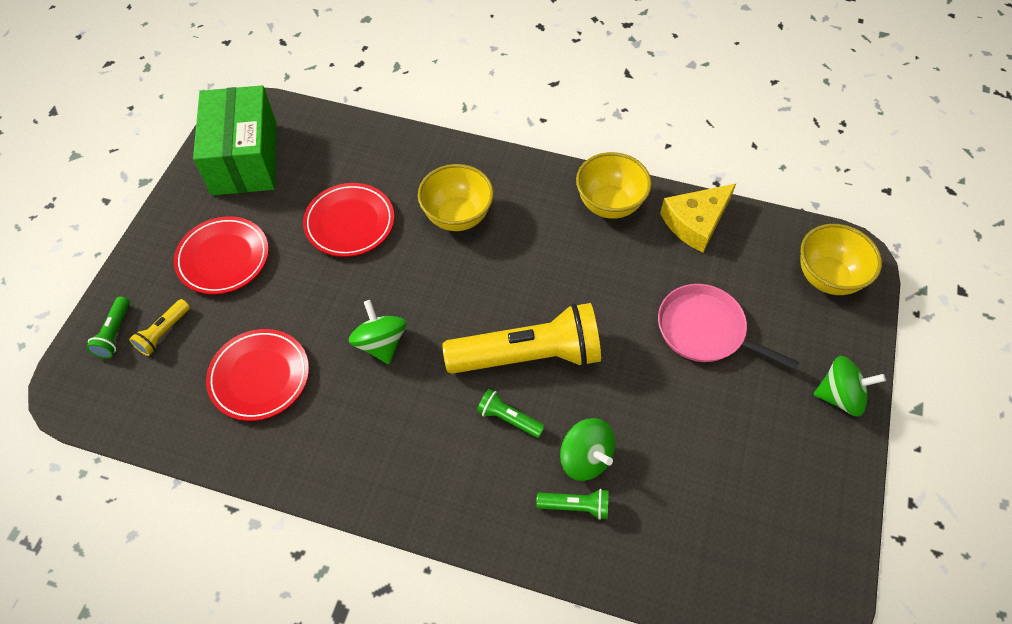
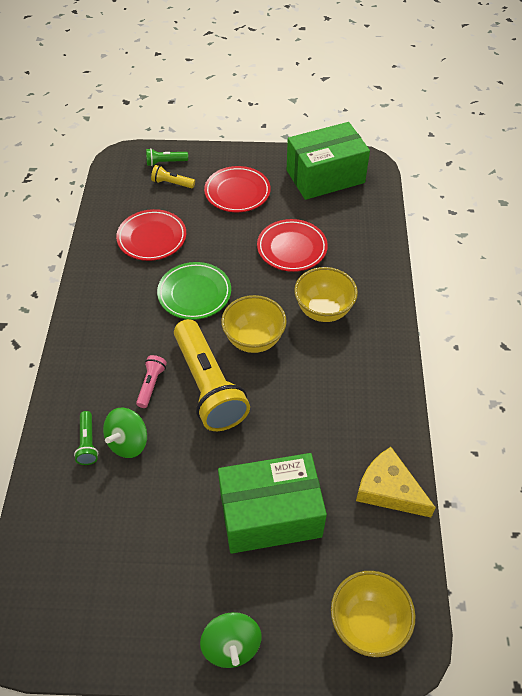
camera: 75 degrees right, 5 degrees down
green spinning top [348,300,406,364] -> green plate [157,262,231,320]
green flashlight [477,389,545,438] -> pink flashlight [136,355,167,408]
yellow bowl [576,152,652,219] -> yellow bowl moved to [221,295,287,353]
pink pan [658,284,799,370] -> green box [218,453,327,554]

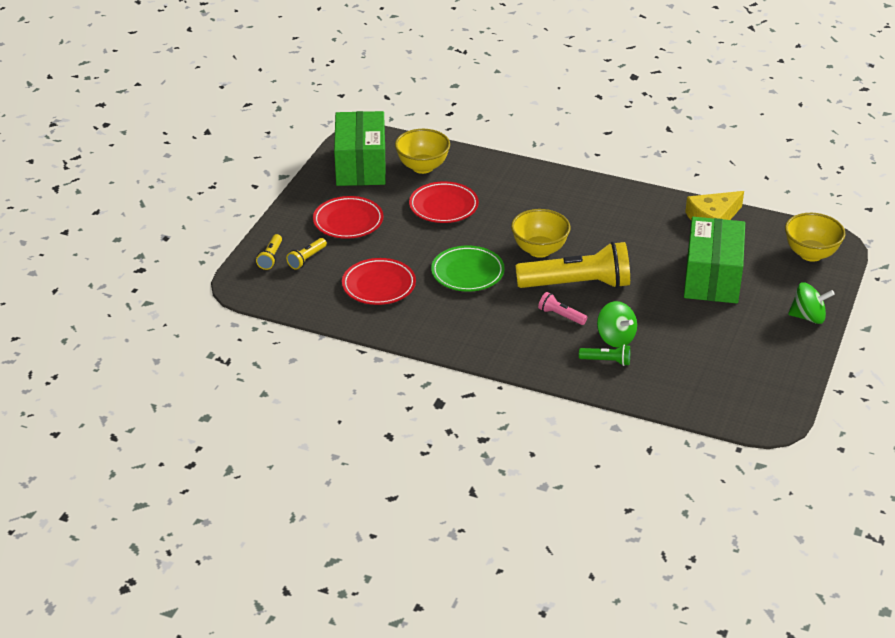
camera: 70 degrees left, 15 degrees down
green flashlight [146,148,188,166] -> yellow flashlight [256,234,282,270]
yellow bowl [294,267,358,322] -> yellow bowl moved to [395,129,450,174]

